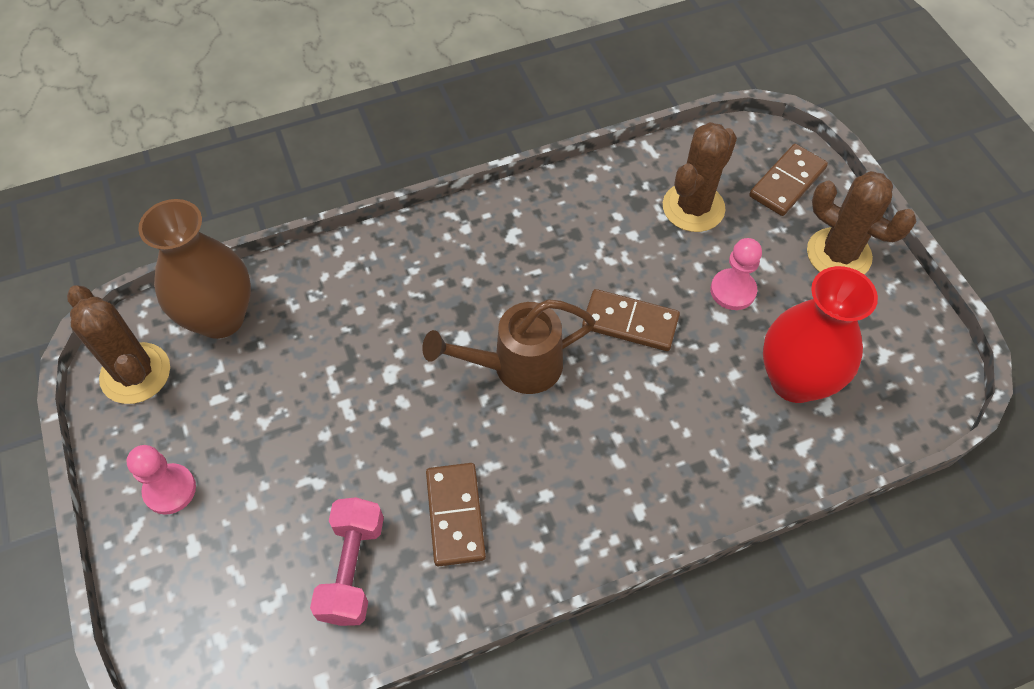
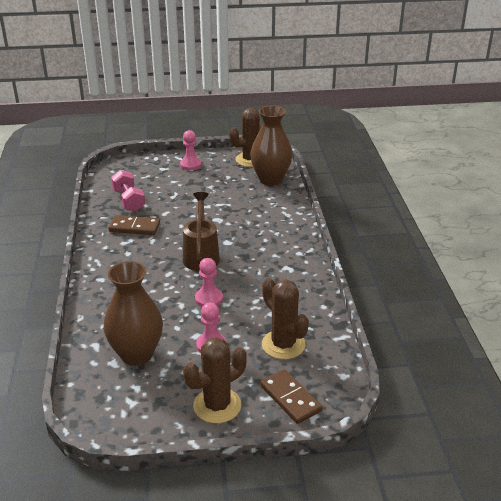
camera: 105 degrees right, 25 degrees down
pink dumbbell [310,497,384,626] -> pink dumbbell turned 45 degrees clockwise [111,170,145,212]
brown domino [582,289,680,351] -> pink pawn [195,258,223,307]
red vase [763,266,878,403] -> brown vase [104,261,163,366]

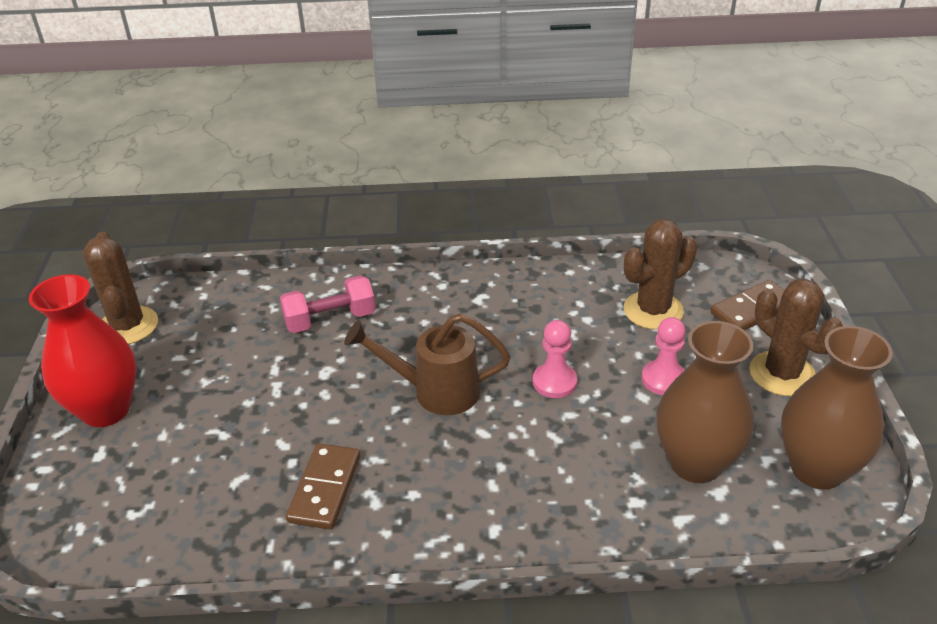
camera: 85 degrees left, 5 degrees up
pink dumbbell [111,170,145,212] -> pink dumbbell moved to [280,275,376,333]
pink pawn [180,130,202,170] -> red vase [29,274,137,427]
brown vase [250,105,293,186] -> brown vase moved to [781,326,893,490]

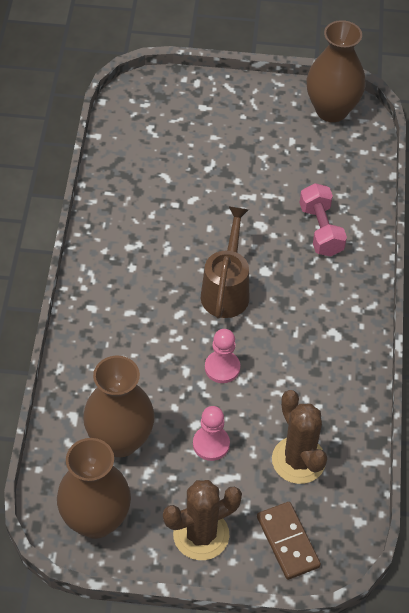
camera: 95 degrees right, 15 degrees up
red vase [29,274,137,427] -> none
brown cactus [83,232,158,344] -> brown vase [306,20,366,122]
brown domino [286,444,360,529] -> none

